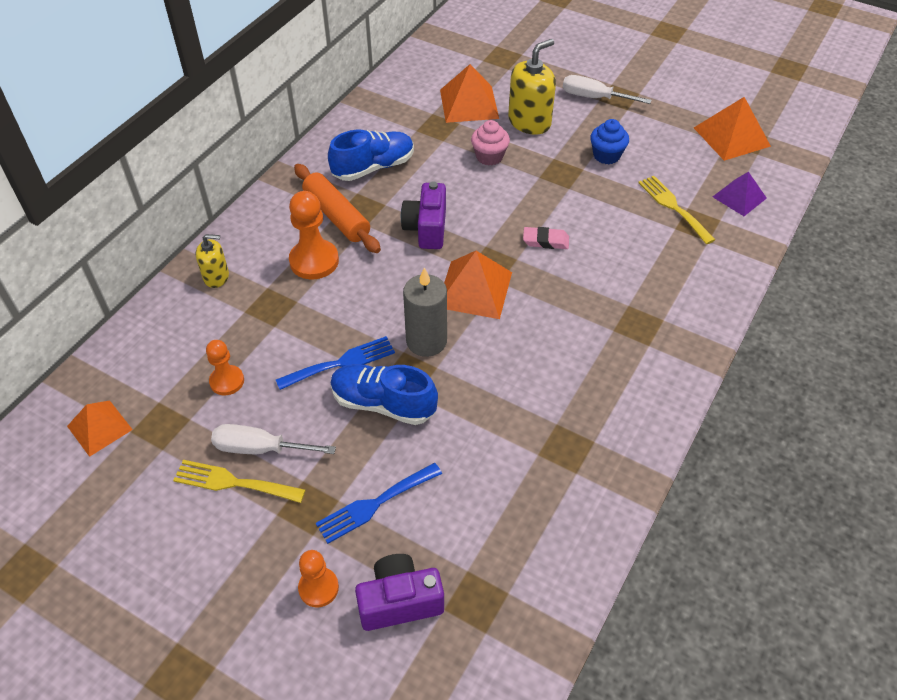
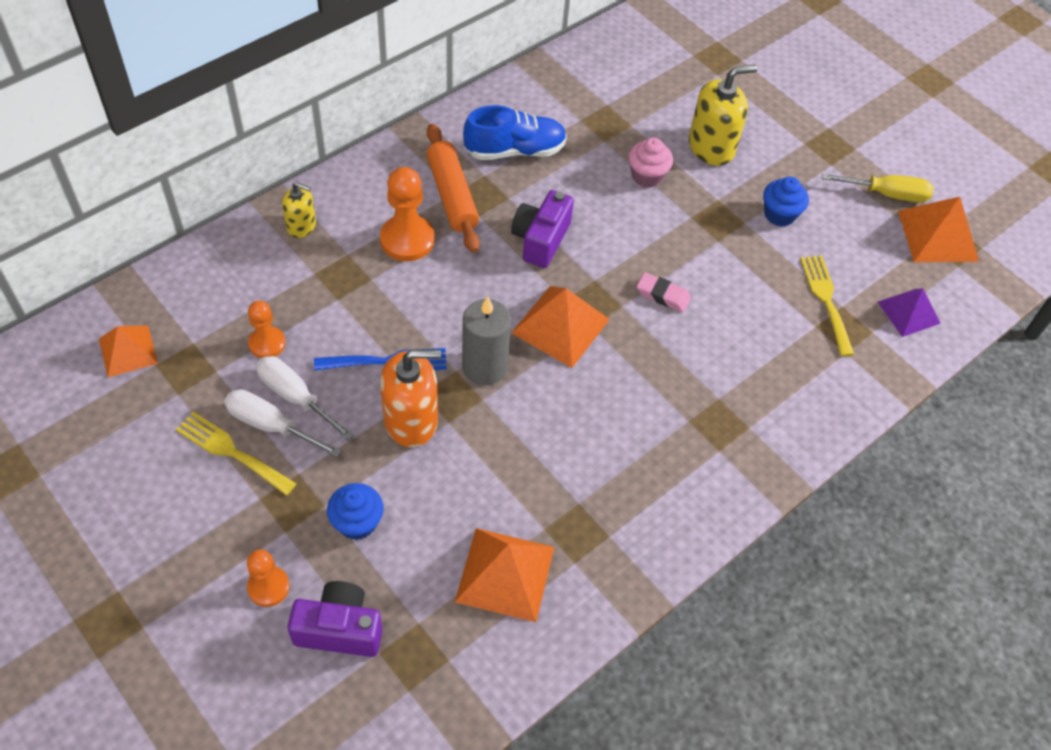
camera: 15 degrees right, 5 degrees up
blue fork [316,463,442,544] -> blue cupcake [327,483,384,540]
blue shoe [330,364,438,425] -> orange soap dispenser [380,349,441,447]
orange pyramid [440,64,499,123] -> orange pyramid moved to [455,528,554,622]
white screwdriver [563,75,651,104] -> white screwdriver moved to [256,356,354,441]
none -> yellow screwdriver [822,173,934,203]

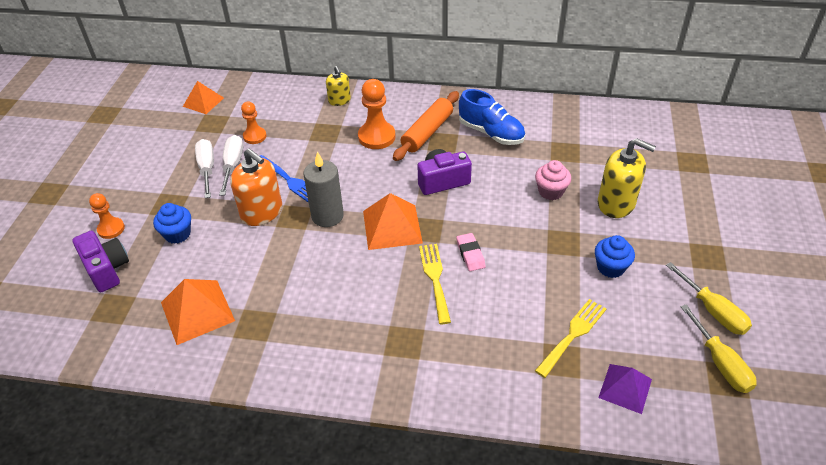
camera: 55 degrees right, 10 degrees down
yellow fork [176,412,297,496] -> yellow fork moved to [419,244,451,324]
orange pyramid [898,197,979,262] -> yellow screwdriver [681,304,757,393]

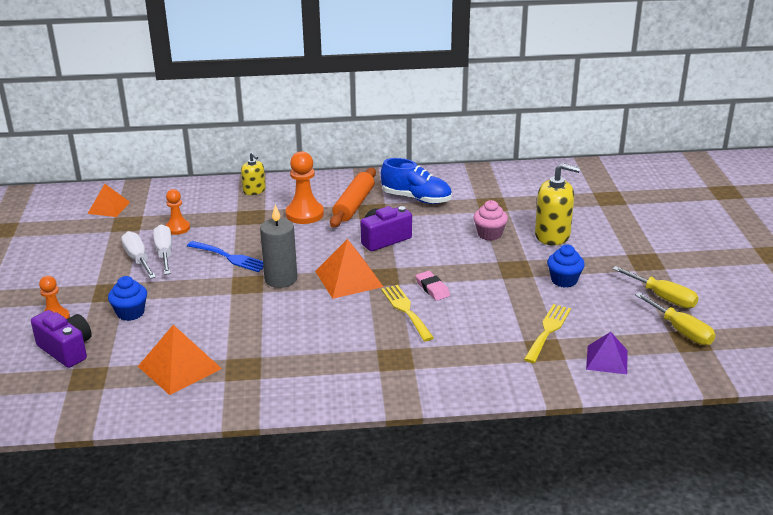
camera: 15 degrees left, 15 degrees down
orange soap dispenser [230,149,282,226] -> none

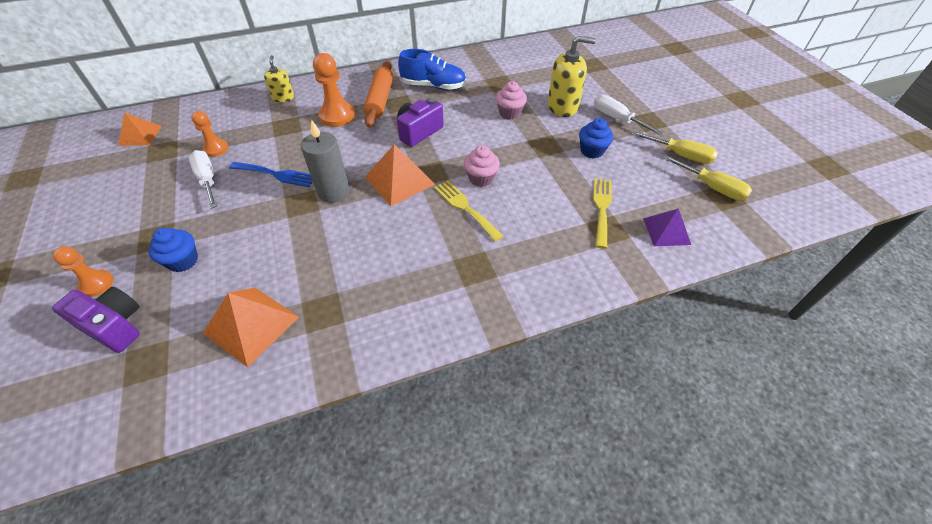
camera: 15 degrees left, 20 degrees up
white screwdriver [121,231,156,279] -> white screwdriver moved to [594,95,663,135]
yellow soap dispenser [241,152,266,195] -> yellow soap dispenser turned 135 degrees counterclockwise [264,55,294,102]
pink eraser [415,271,450,301] -> pink cupcake [464,145,500,187]

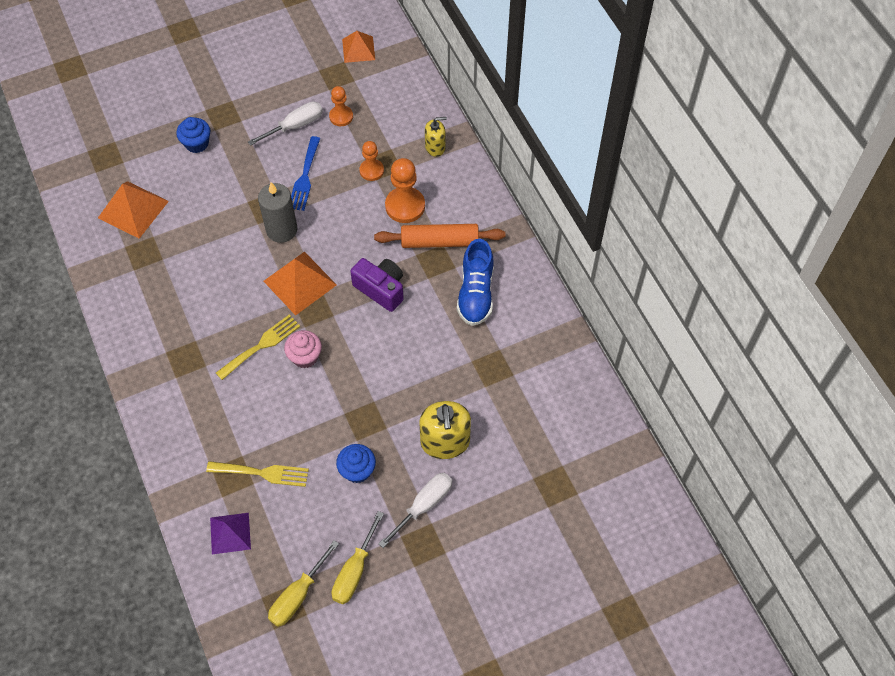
camera: 85 degrees right, 10 degrees up
purple camera [52,287,140,353] -> none
orange pawn [53,246,114,297] -> orange pawn moved to [359,141,384,181]
pink cupcake [496,81,527,120] -> none

